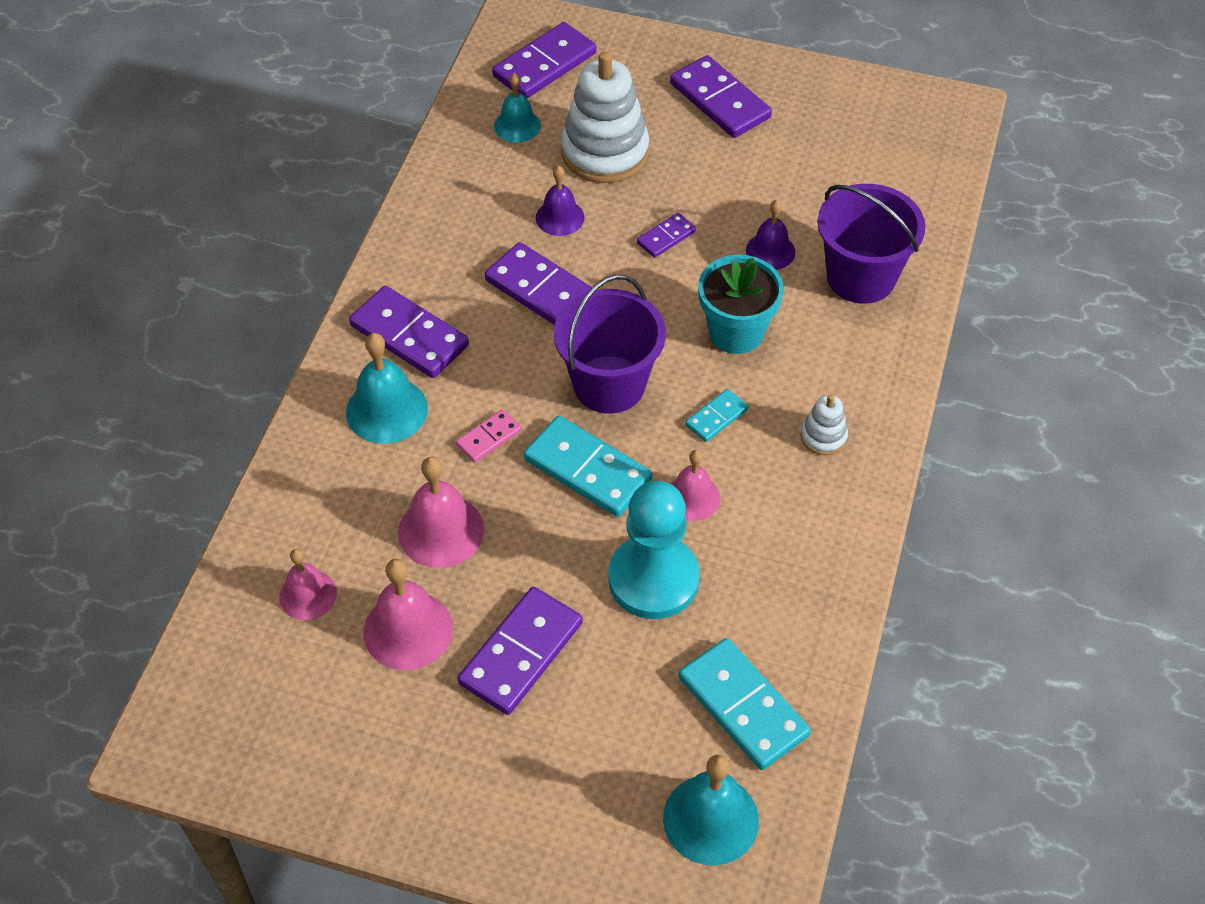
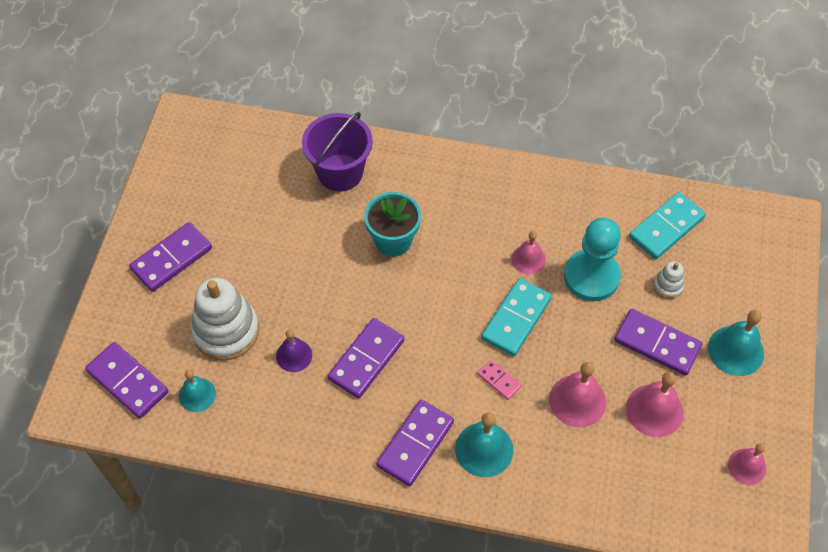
camera: 95 degrees left, 5 degrees up
pink bell [279,549,337,620] -> pink bell moved to [728,443,766,485]
purple bucket [554,274,666,413] -> none
purple domino [637,213,696,258] -> none
turquoise bell [663,755,759,866] -> turquoise bell moved to [708,310,764,376]
turquoise domino [685,389,748,442] -> none
purple bell [746,200,795,270] -> none
white stacking toy [801,394,848,455] -> white stacking toy moved to [653,261,685,299]

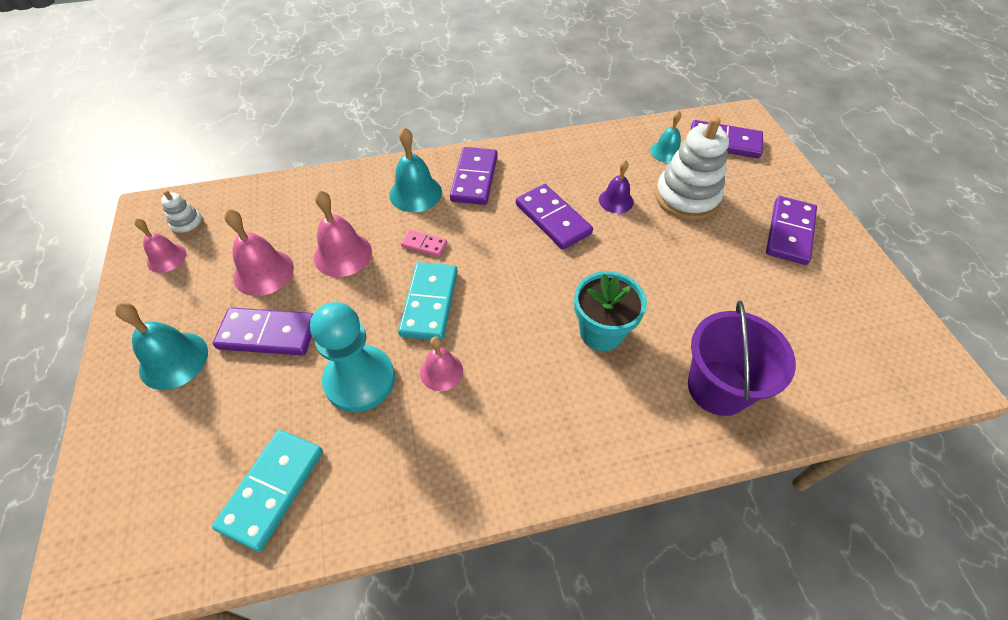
camera: 155 degrees right, 5 degrees down
purple domino [327,318,404,399] -> purple domino turned 45 degrees counterclockwise [516,184,593,250]
white stacking toy [653,261,685,299] -> white stacking toy moved to [161,190,204,236]

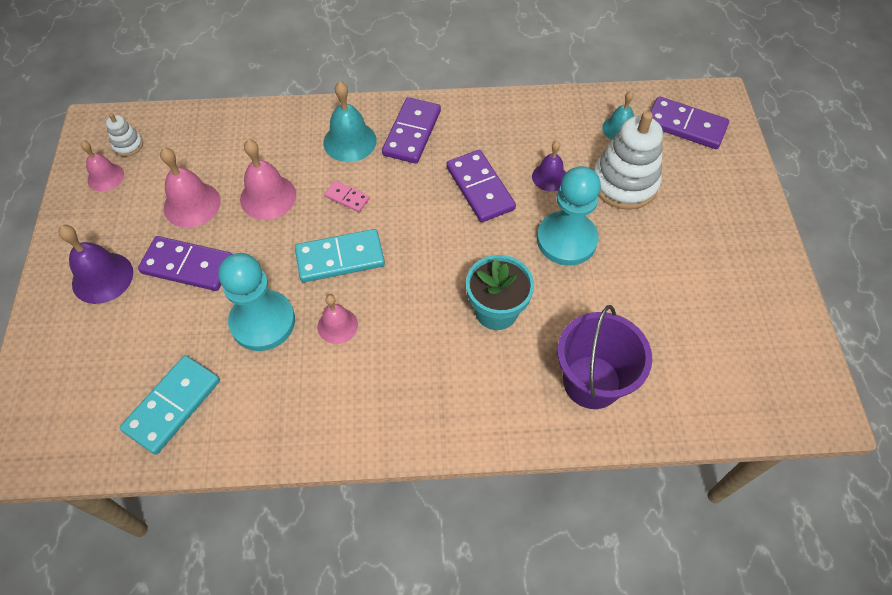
camera: 10 degrees right, 5 degrees up
turquoise bell [115,302,208,390] -> purple bell [58,225,133,304]
turquoise domino [398,262,458,340] -> turquoise domino turned 60 degrees clockwise [295,229,385,282]
purple domino [766,196,817,265] -> none
none -> turquoise pawn [537,166,601,266]

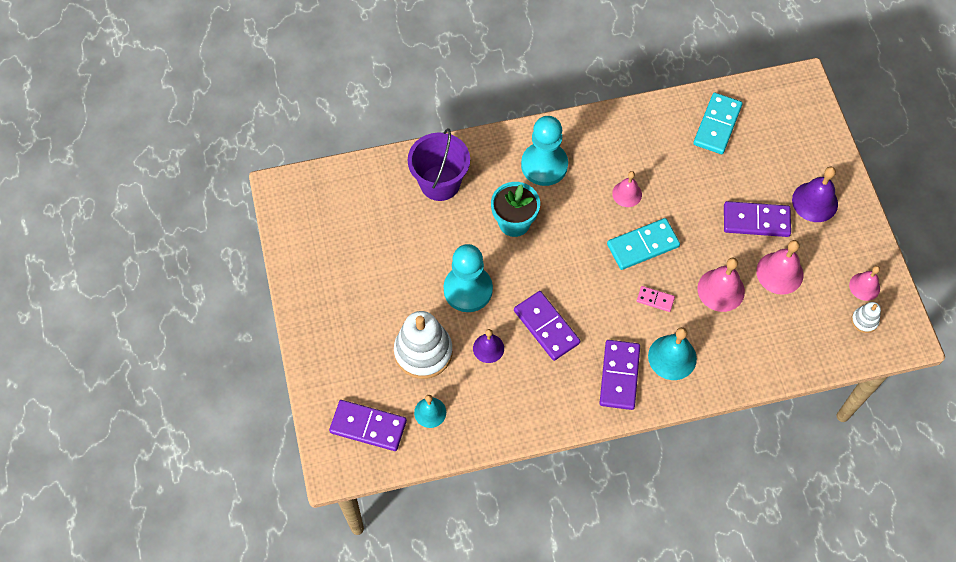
camera: 170 degrees right, 5 degrees up
turquoise pawn [218,253,295,351] -> turquoise pawn moved to [521,116,568,186]

